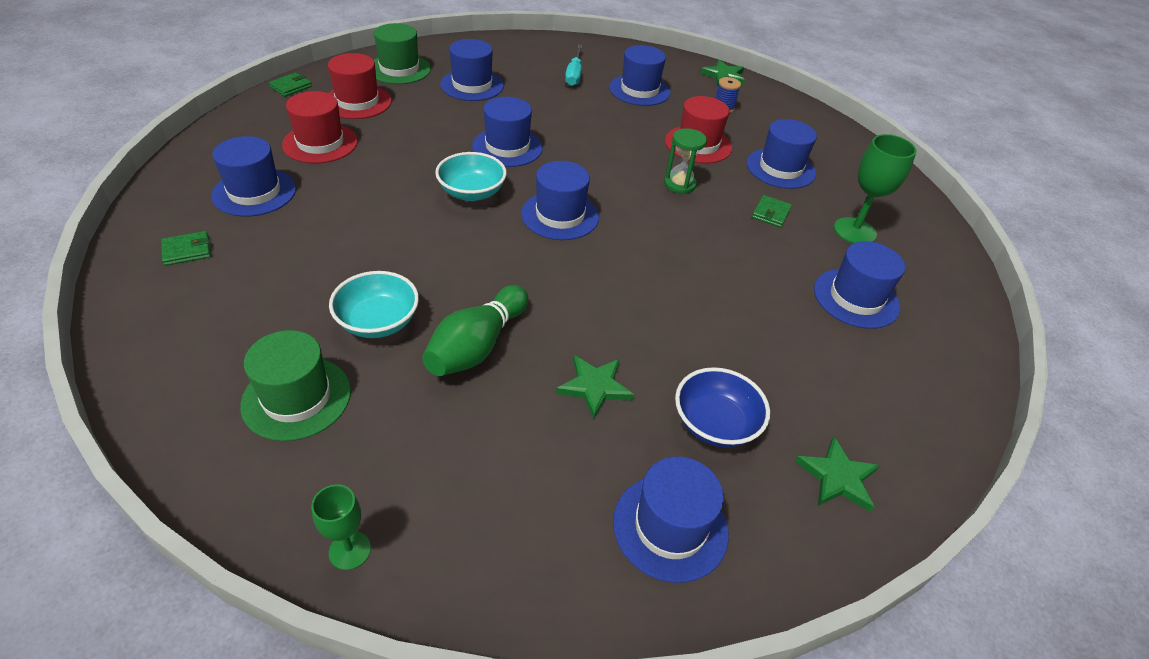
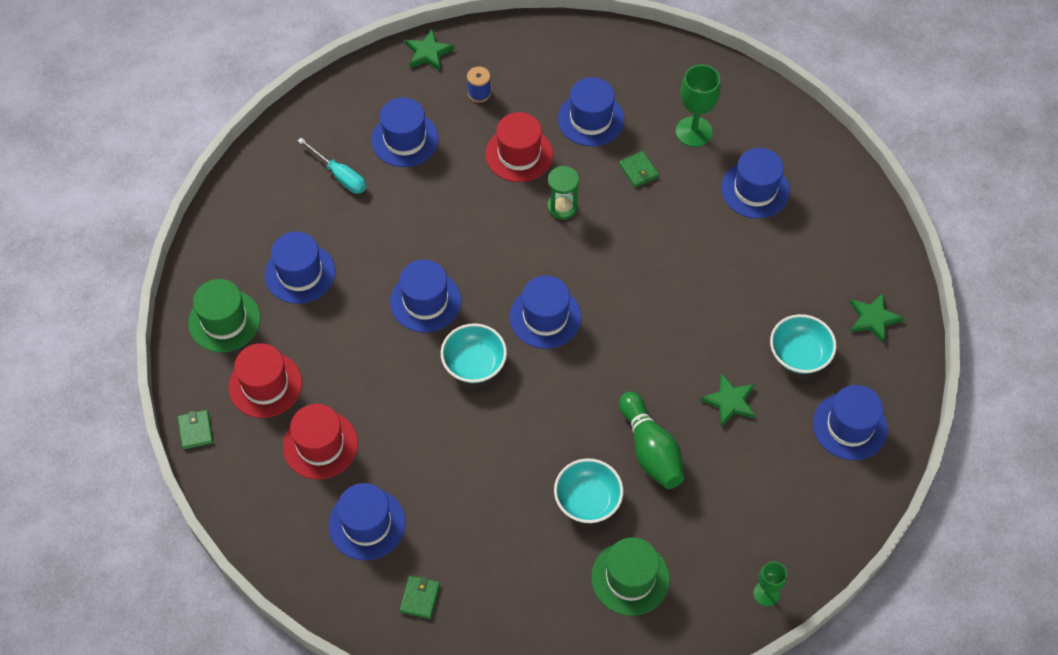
camera: 50 degrees left, 15 degrees up
blue bowl [675,367,770,448] -> turquoise bowl [770,314,836,374]

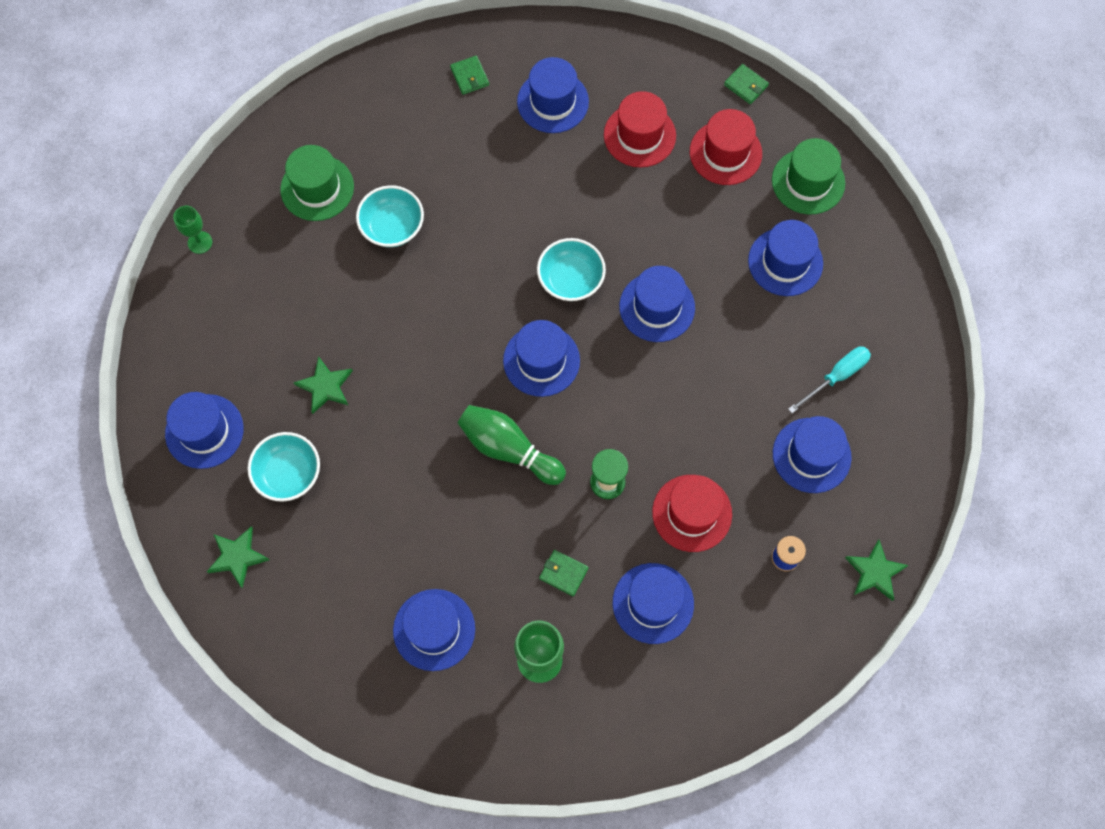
camera: 145 degrees right, 10 degrees up
turquoise screwdriver [298,138,366,194] -> turquoise screwdriver turned 135 degrees clockwise [788,346,871,413]
green bowling pin [619,392,684,489] -> green bowling pin moved to [458,405,566,485]

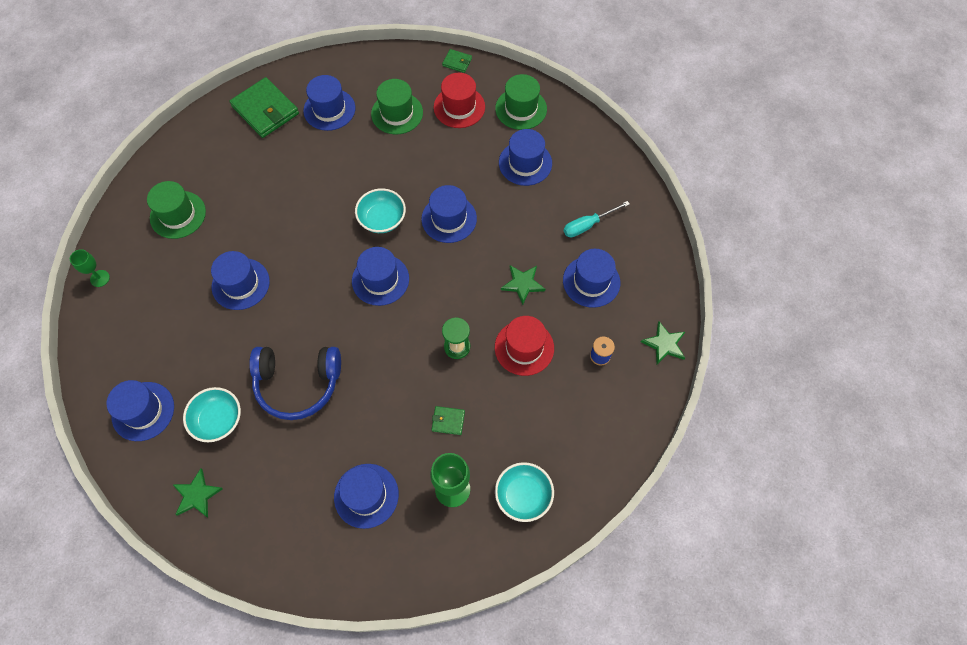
camera: 20 degrees left, 5 degrees down
green star [293,356,353,414] -> green star moved to [501,265,545,305]
turquoise bowl [356,185,424,247] -> turquoise bowl moved to [495,462,554,522]
green wallet [450,56,489,95] -> green wallet [230,77,299,138], size x2.15
green bowling pin [458,405,566,485] -> none
red hat [604,91,676,168] -> green hat [371,79,423,134]
blue hat [613,563,694,644] -> blue hat moved to [211,251,270,310]
turquoise screwdriver [788,346,871,413] -> turquoise screwdriver turned 150 degrees counterclockwise [563,201,630,238]
none -> blue headphones [249,347,341,420]

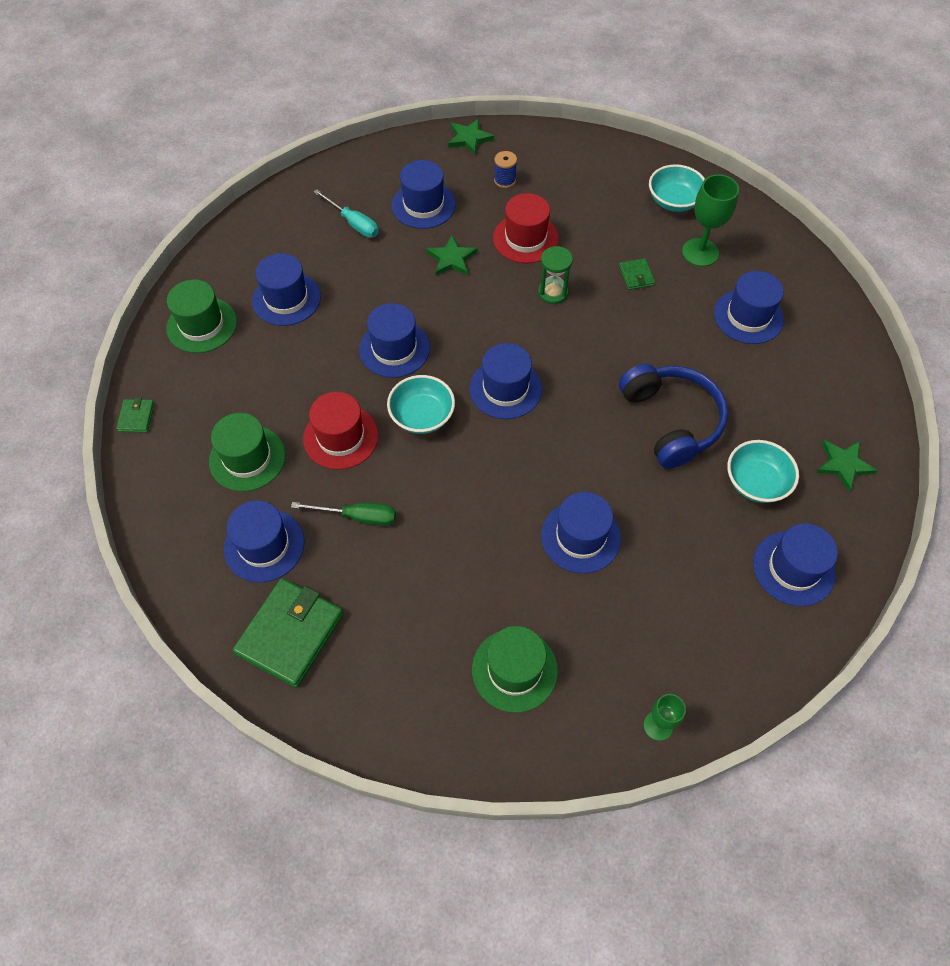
camera: 110 degrees left, 5 degrees down
red hat [434,73,485,128] -> red hat moved to [303,392,378,470]
none -> green screwdriver [291,502,396,526]

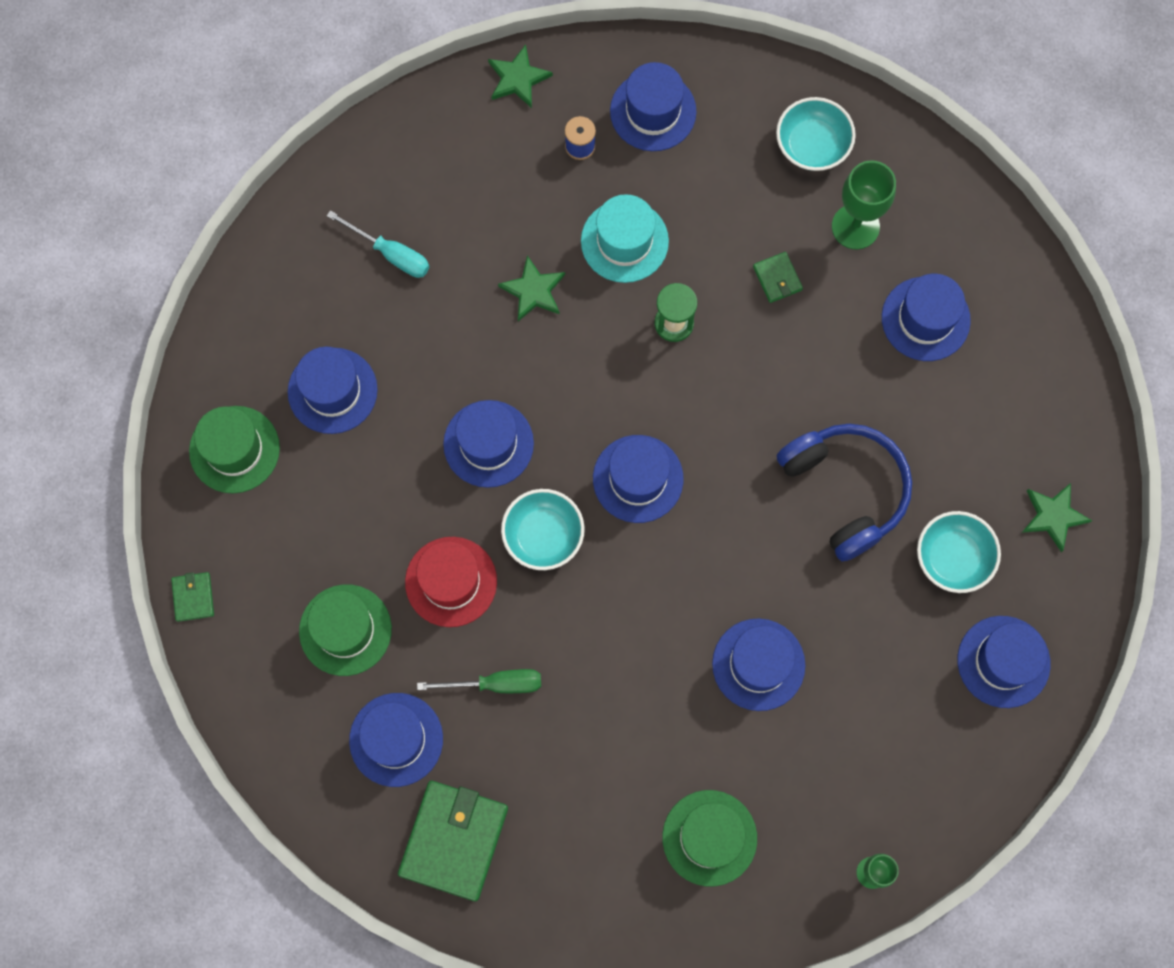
camera: 10 degrees left, 15 degrees up
blue hat [392,160,456,229] -> blue hat moved to [610,62,696,151]
red hat [493,193,559,263] -> turquoise hat [581,194,669,283]

